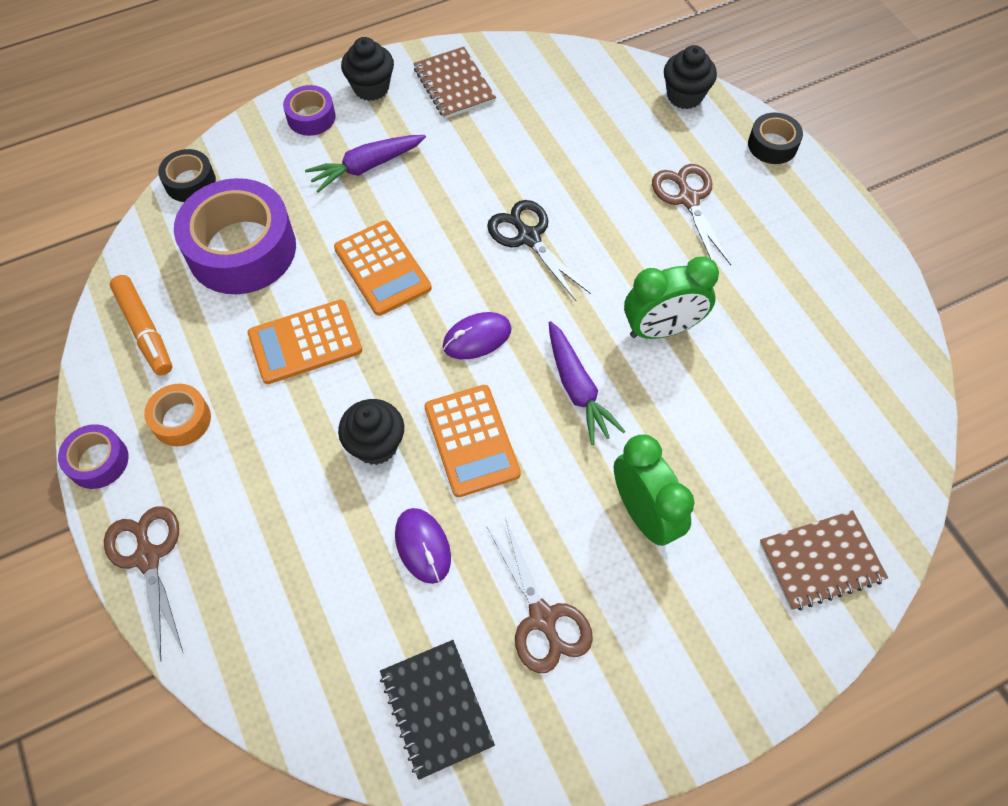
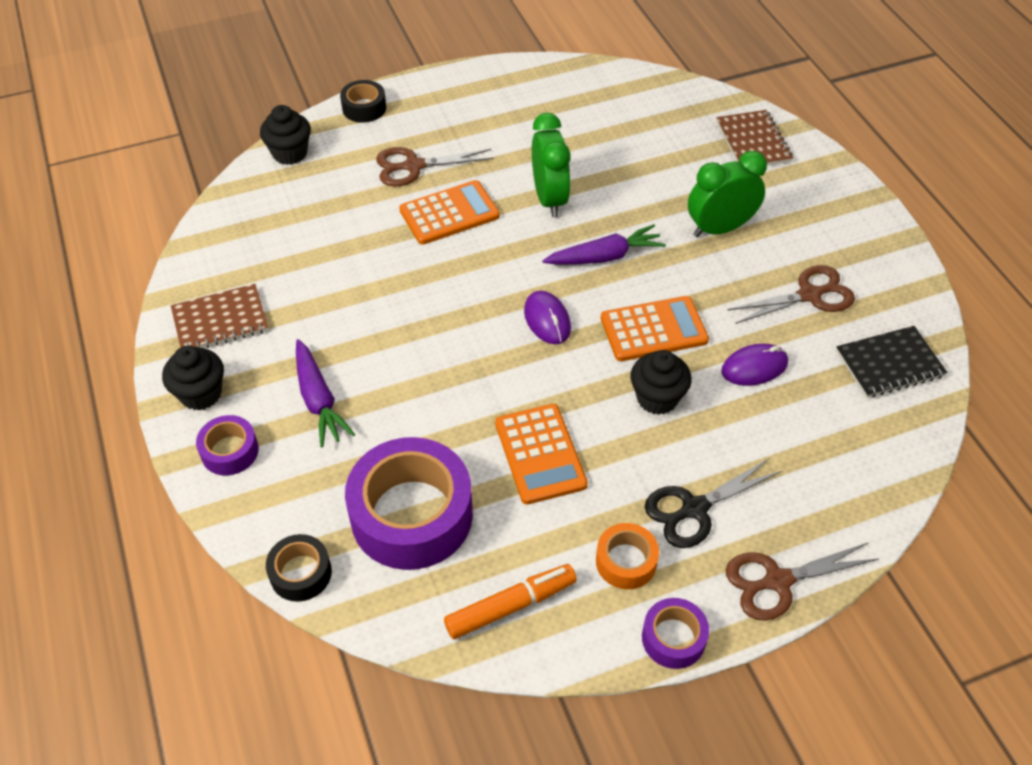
camera: 85 degrees left, 10 degrees down
orange calculator [334,220,432,316] -> orange calculator moved to [399,180,500,245]
black scissors [487,200,591,301] -> black scissors moved to [645,458,782,548]

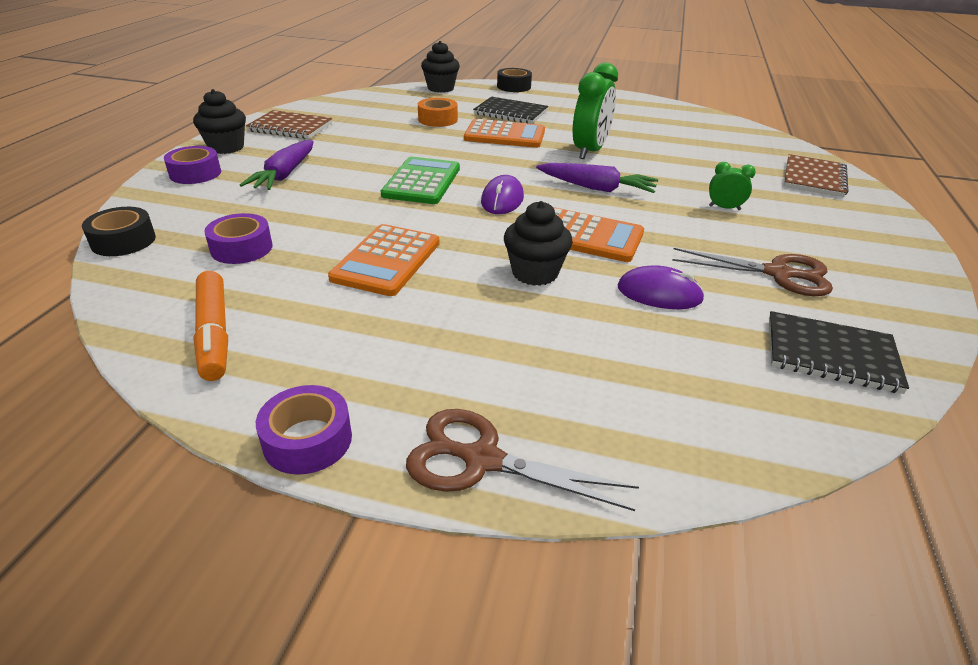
camera: 35 degrees right, 15 degrees down
purple tape [345,437,473,570] -> purple tape [204,213,273,264], size x0.49
brown scissors [376,147,494,186] -> black notebook [473,97,548,124]
orange marker [444,564,577,639] -> orange marker turned 60 degrees clockwise [193,271,228,381]
orange tape [596,523,659,589] -> orange tape moved to [418,98,458,127]
black scissors [645,458,782,548] -> none
green clock [688,151,767,237] -> green clock [709,162,756,210], size x0.50
none -> green calculator [381,157,460,204]

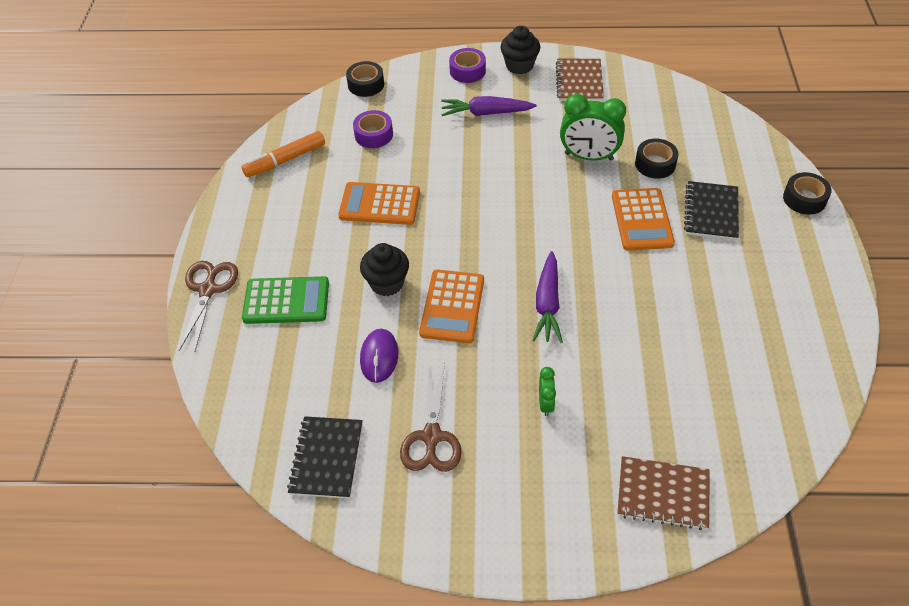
camera: 80 degrees right, 15 degrees up
purple tape [256,385,352,475] -> none
green calculator [381,157,460,204] -> green calculator moved to [242,276,329,324]
orange tape [418,98,458,127] -> black tape [635,139,678,179]
black cupcake [421,41,460,93] -> none
purple mouse [481,175,524,214] -> none
green clock [573,62,618,159] -> green clock moved to [560,94,626,161]

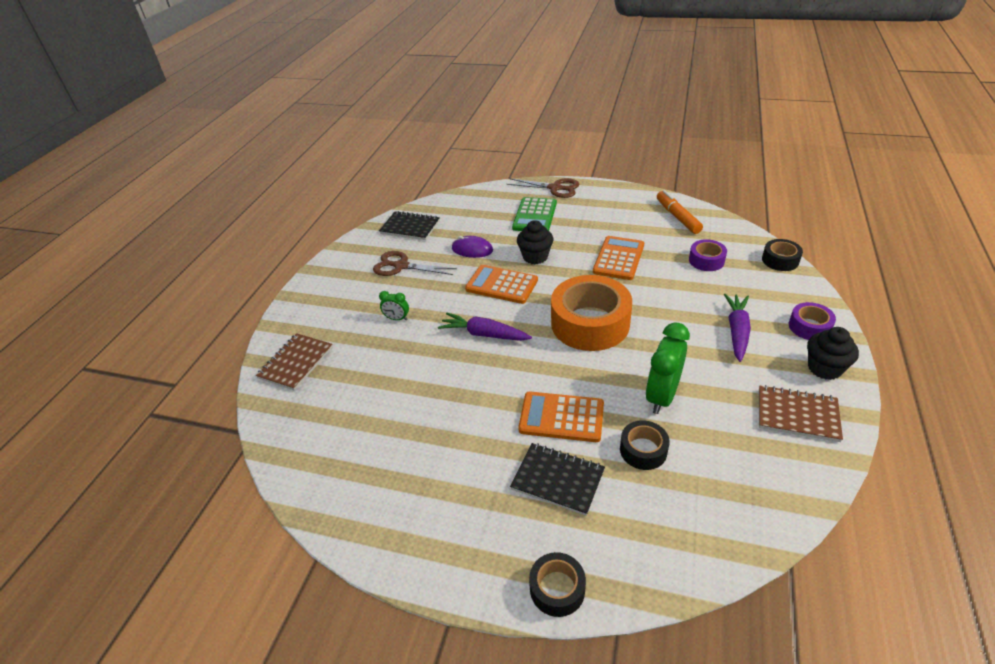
camera: 105 degrees right, 10 degrees down
none -> orange tape [551,275,632,351]

